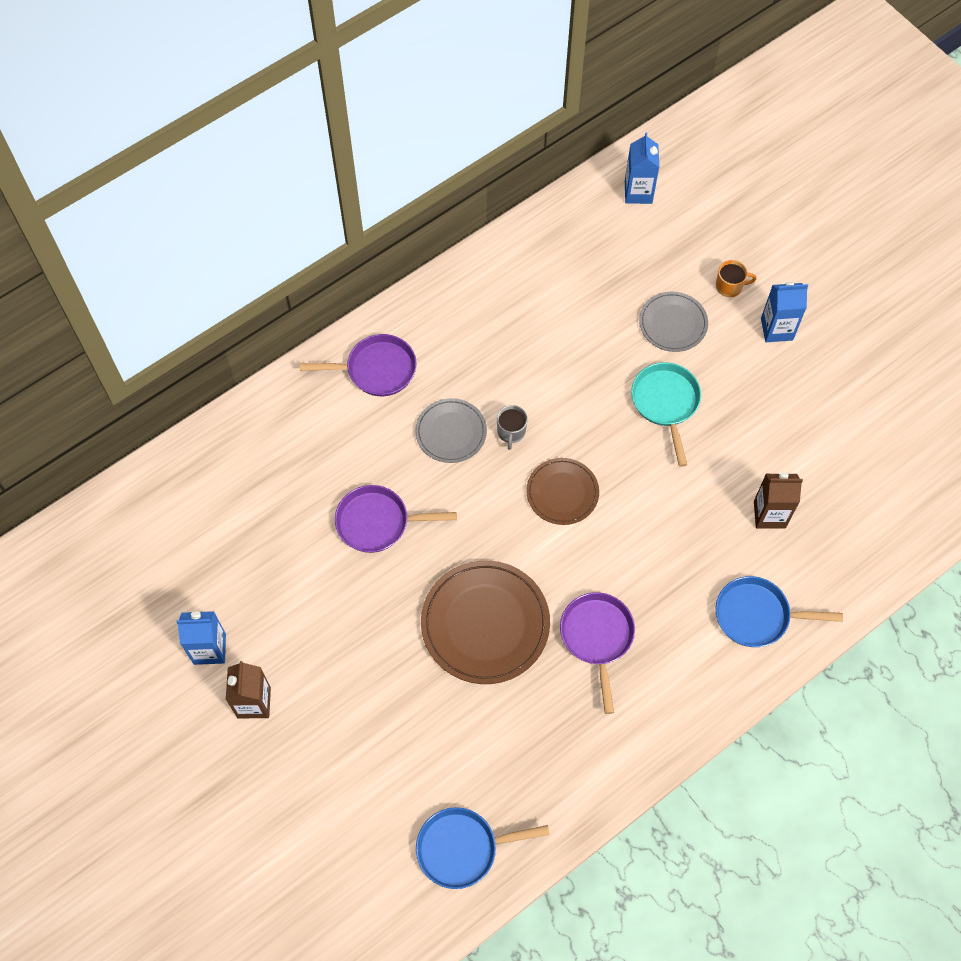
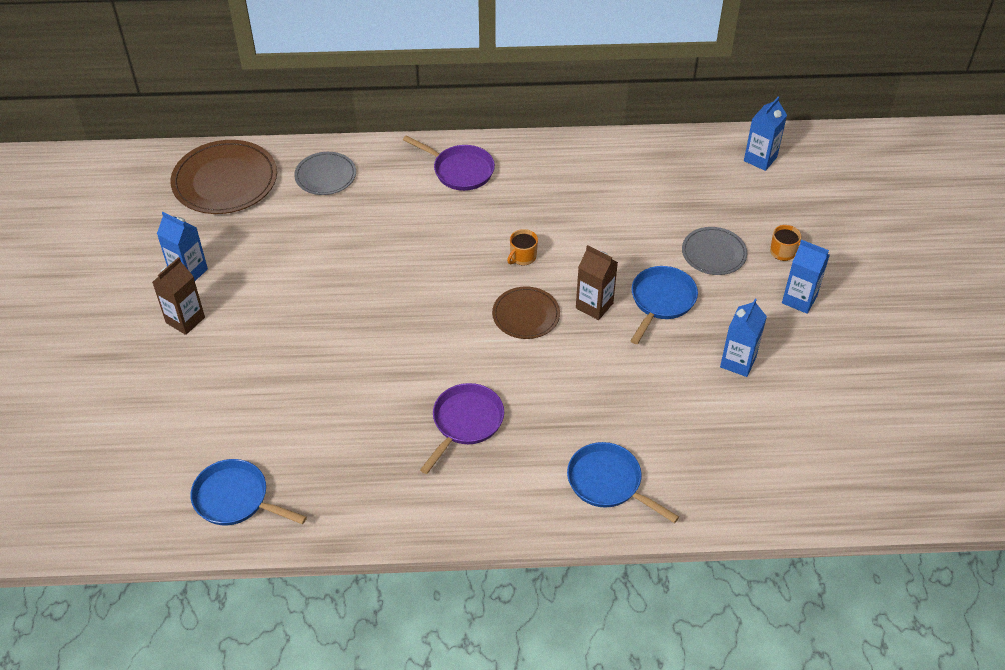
camera: 35 degrees right, 15 degrees down
purple pan [335,485,457,553] -> none
grey plate [415,398,487,463] -> grey plate moved to [294,152,356,195]
brown plate [421,560,550,684] -> brown plate moved to [170,140,277,214]
grey mug [497,405,528,450] -> orange mug [507,229,538,265]
turquoise pan [631,362,701,467] -> blue pan [631,266,698,344]
brown carton [754,472,803,529] -> brown carton moved to [576,245,618,320]
none -> blue carton [720,299,767,377]

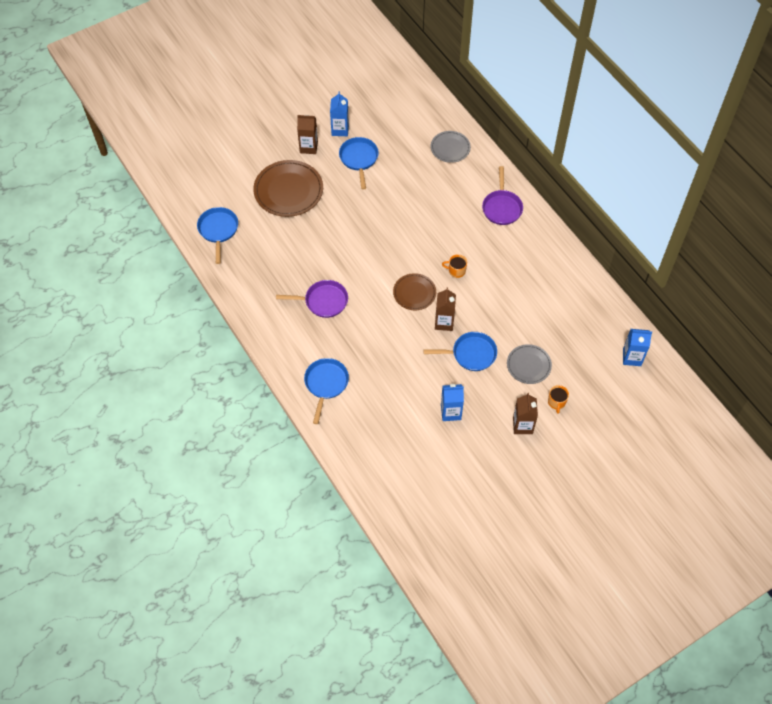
camera: 60 degrees right, 10 degrees up
brown plate [170,140,277,214] -> brown plate moved to [253,160,323,217]
blue carton [782,240,830,314] -> brown carton [513,393,538,434]
none -> blue pan [339,137,379,190]

